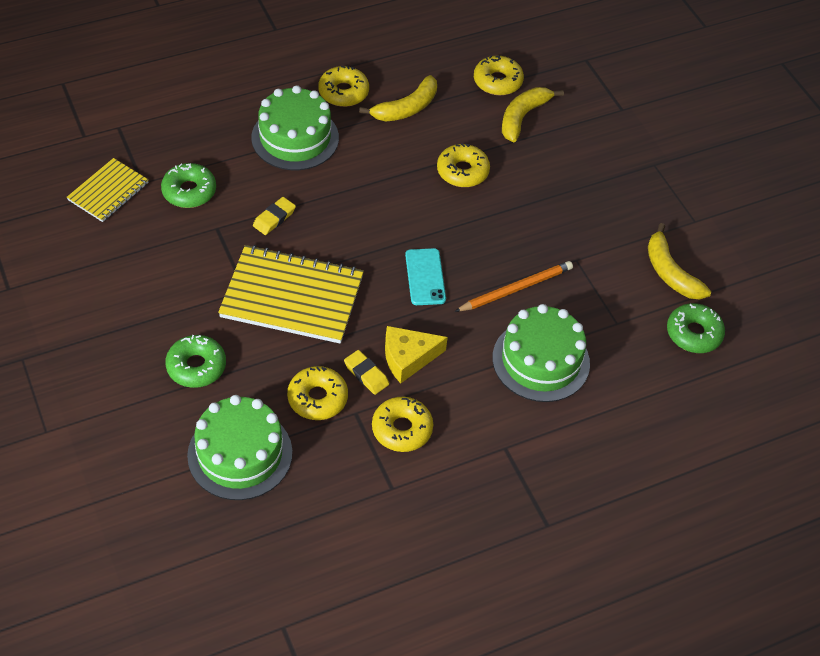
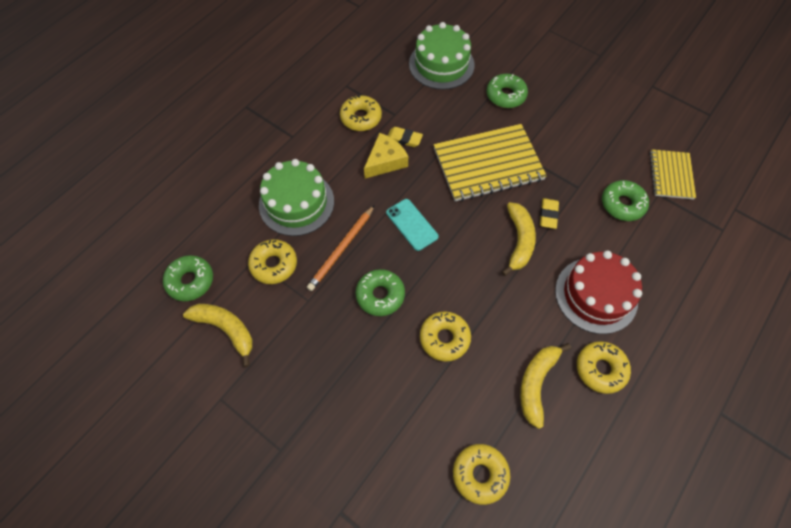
camera: 155 degrees right, 10 degrees up
green cake [251,85,339,170] -> red cake [555,251,642,334]
yellow donut [287,366,348,420] -> yellow donut moved to [248,239,297,284]
yellow banana [502,87,564,142] -> yellow banana moved to [502,202,536,276]
none -> green donut [356,269,405,316]

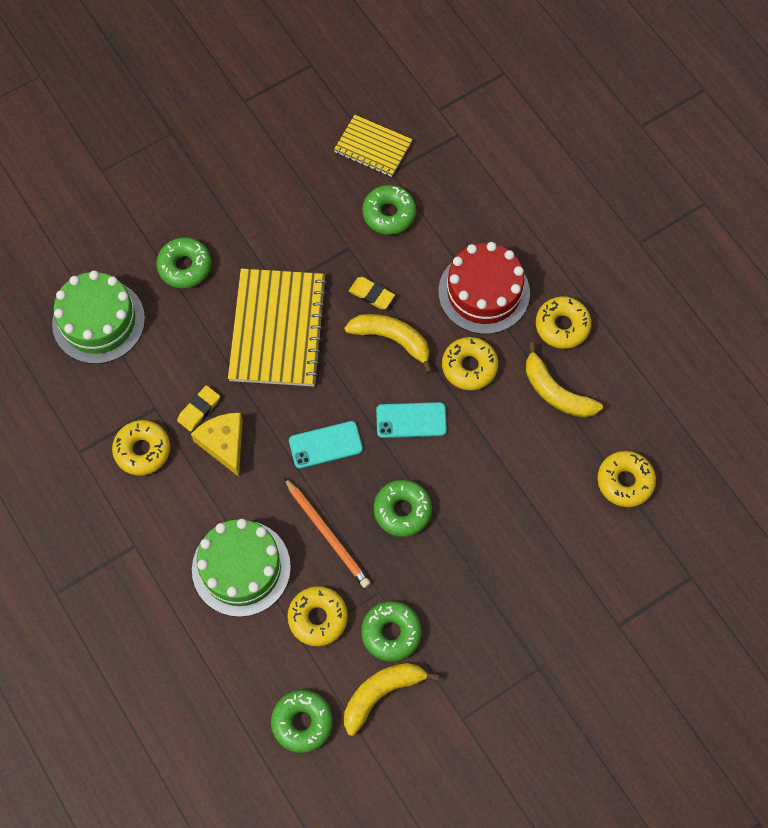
camera: 70 degrees left, 5 degrees up
yellow donut [420,311,471,362] -> yellow donut moved to [442,337,498,390]
none -> green donut [361,601,422,662]
none -> turquoise phone [376,402,447,438]

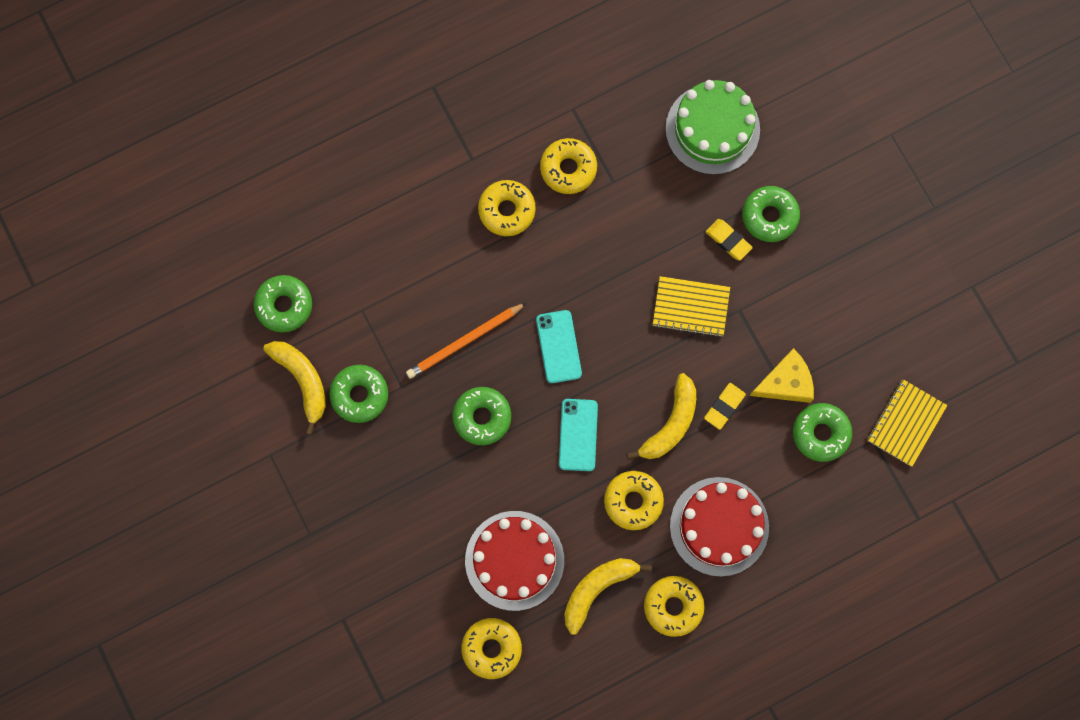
camera: 95 degrees right, 10 degrees up
yellow eraser [177,385,220,432] -> yellow eraser moved to [706,219,753,261]
yellow cheese [191,413,243,477] -> yellow cheese moved to [750,348,814,403]
green cake [192,519,291,617] -> none
yellow notebook [228,269,328,386] -> yellow notebook [653,276,730,337], size x0.57
yellow donut [287,586,348,646] -> yellow donut moved to [478,180,536,236]
none -> red cake [465,511,564,611]

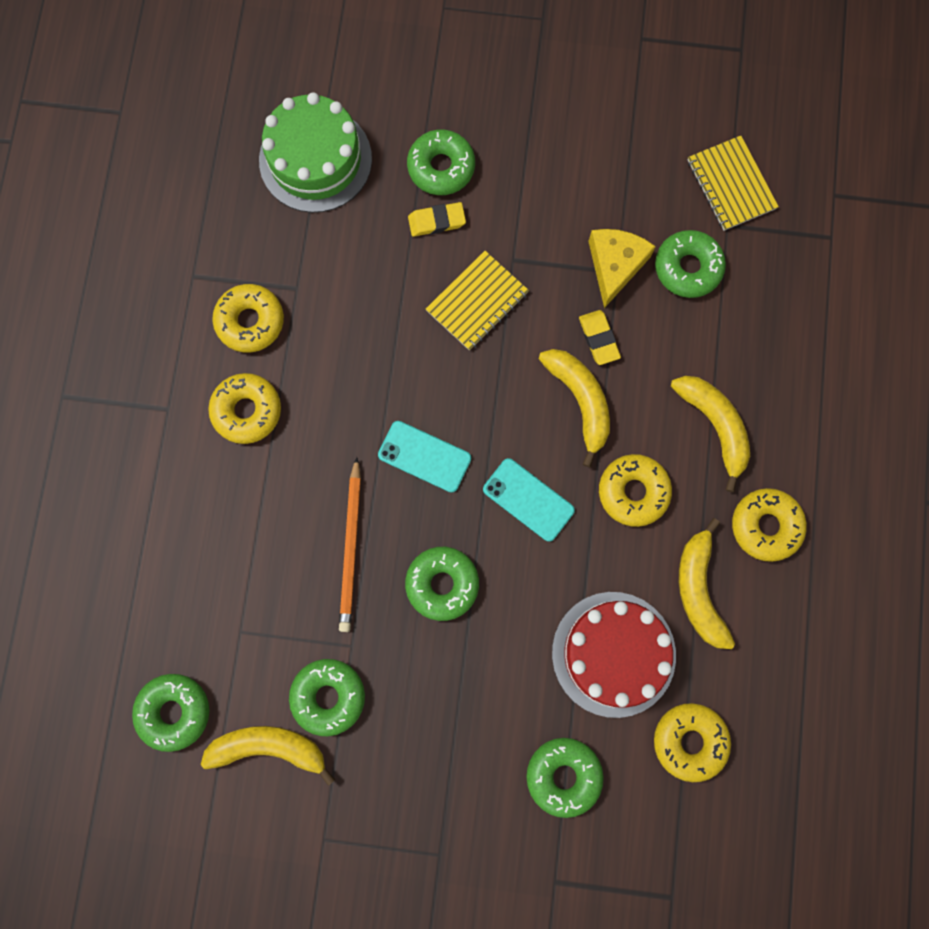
camera: 55 degrees left, 0 degrees up
red cake [670,477,769,577] -> yellow banana [671,376,750,492]
none -> green donut [526,738,604,818]

